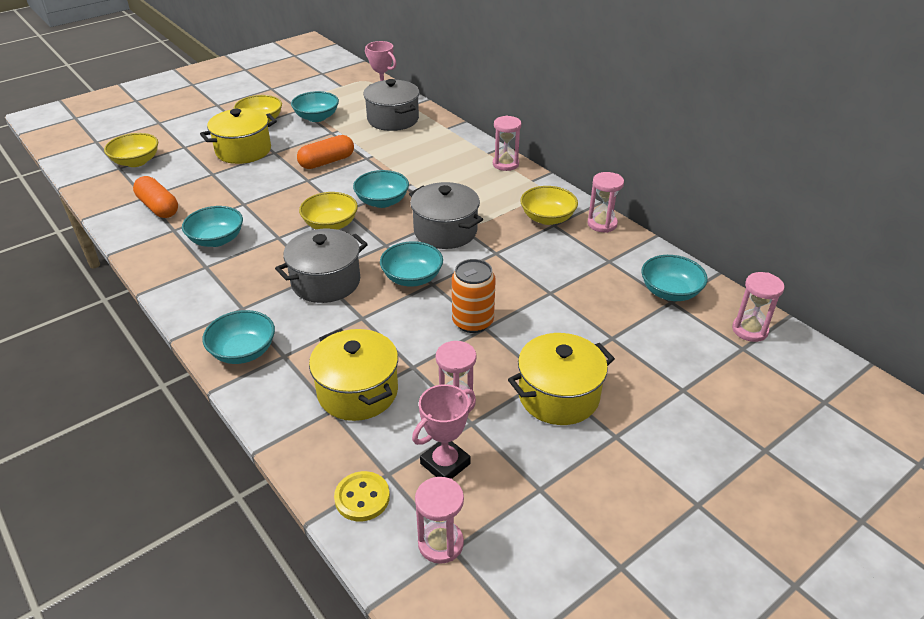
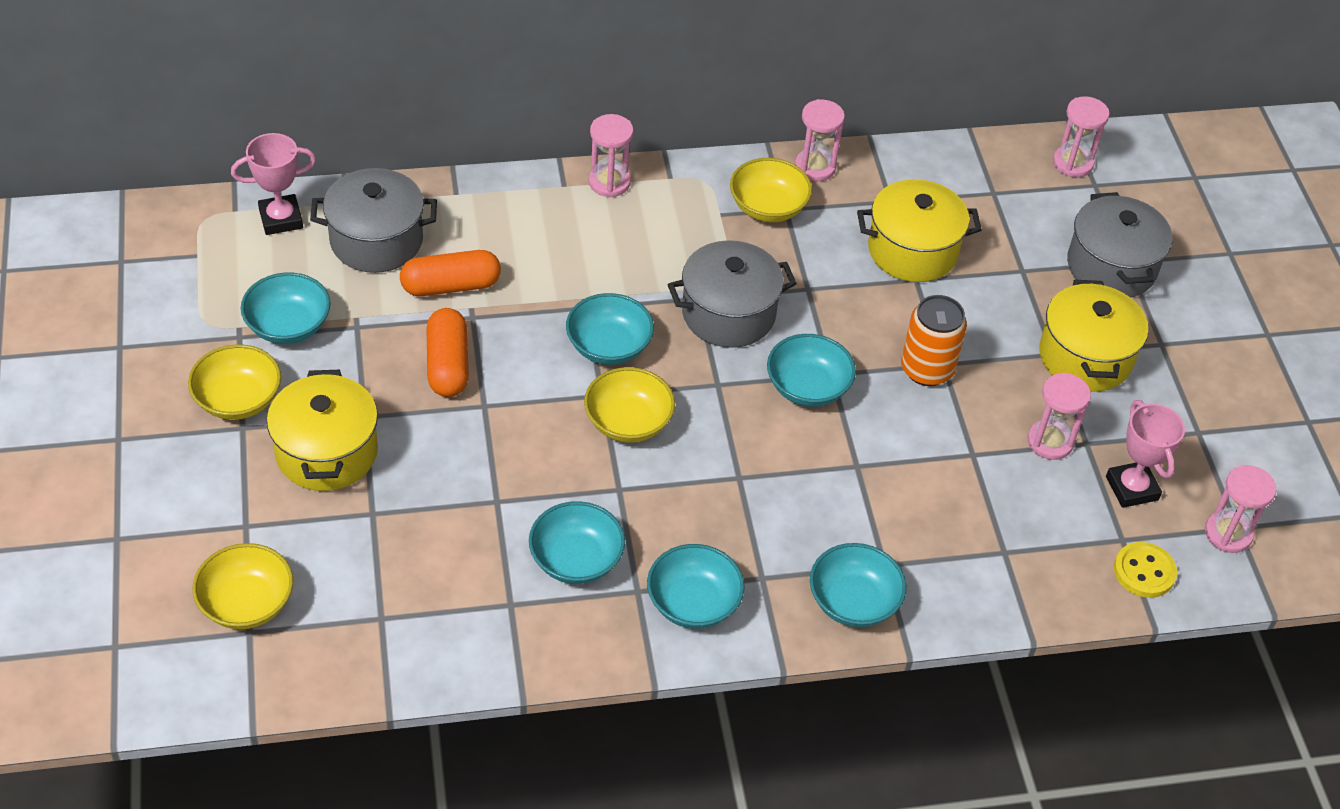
camera: 65 degrees left, 10 degrees up
orange capsule [133,176,178,218] -> orange capsule moved to [400,250,501,296]
grey pot [275,229,368,303] -> grey pot moved to [1067,192,1172,298]
yellow pot [309,329,398,421] -> yellow pot moved to [857,179,982,282]
turquoise bowl [641,255,708,301] -> turquoise bowl moved to [647,544,745,629]

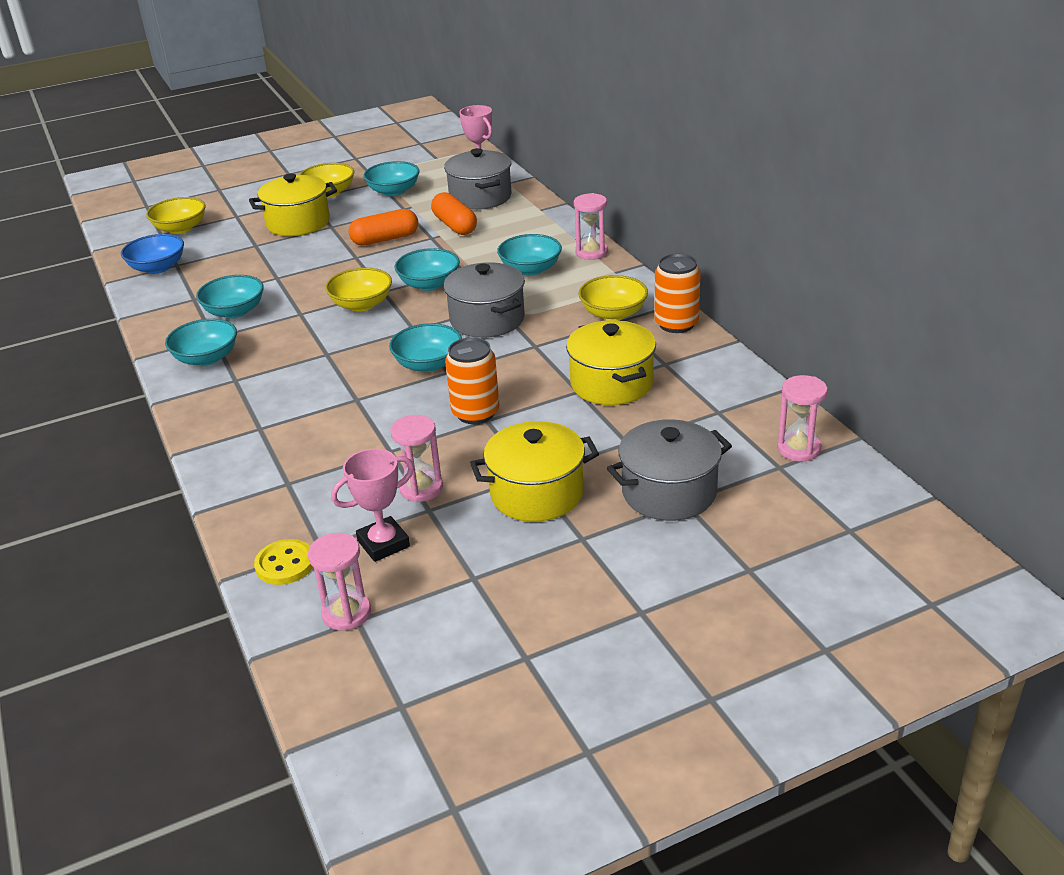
camera: 80 degrees right, 15 degrees down
pink hourglass [795,99,845,181] -> orange can [655,253,701,333]
turquoise bowl [810,543,906,627] -> turquoise bowl moved to [497,234,562,276]
none -> blue bowl [121,234,184,274]

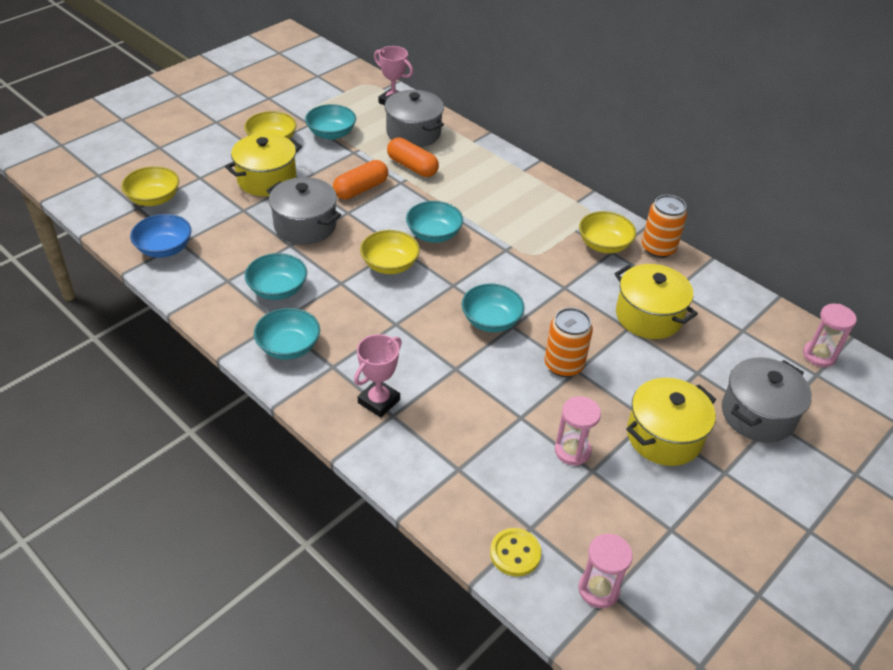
camera: 25 degrees left, 10 degrees up
pink trophy [331,448,414,562] -> pink trophy moved to [354,334,402,418]
grey pot [444,262,525,338] -> grey pot moved to [266,177,341,245]
turquoise bowl [497,234,562,276] -> none
pink hourglass [574,193,608,260] -> none

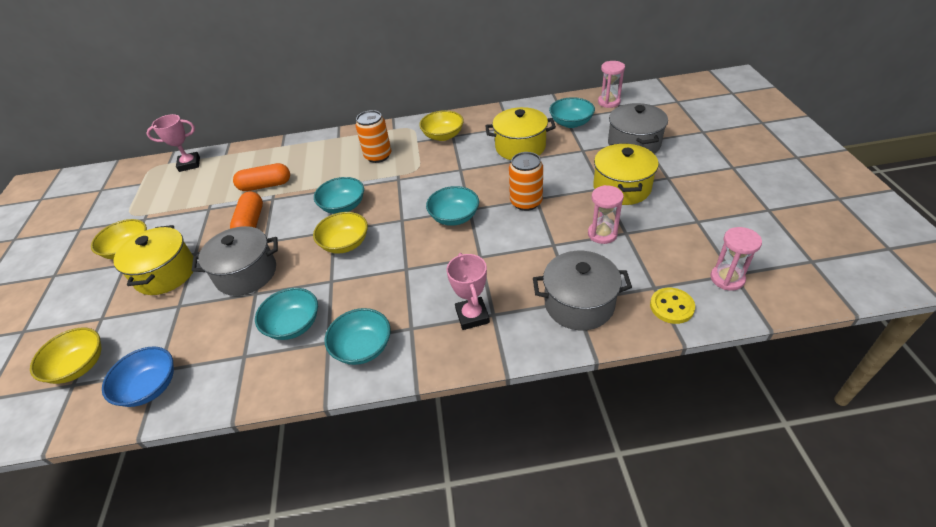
camera: 45 degrees left, 0 degrees up
turquoise bowl [305,104,356,140] -> turquoise bowl moved to [549,97,595,128]
grey pot [385,90,444,147] -> grey pot moved to [533,251,632,330]
orange can [642,195,687,258] -> orange can moved to [356,110,392,163]

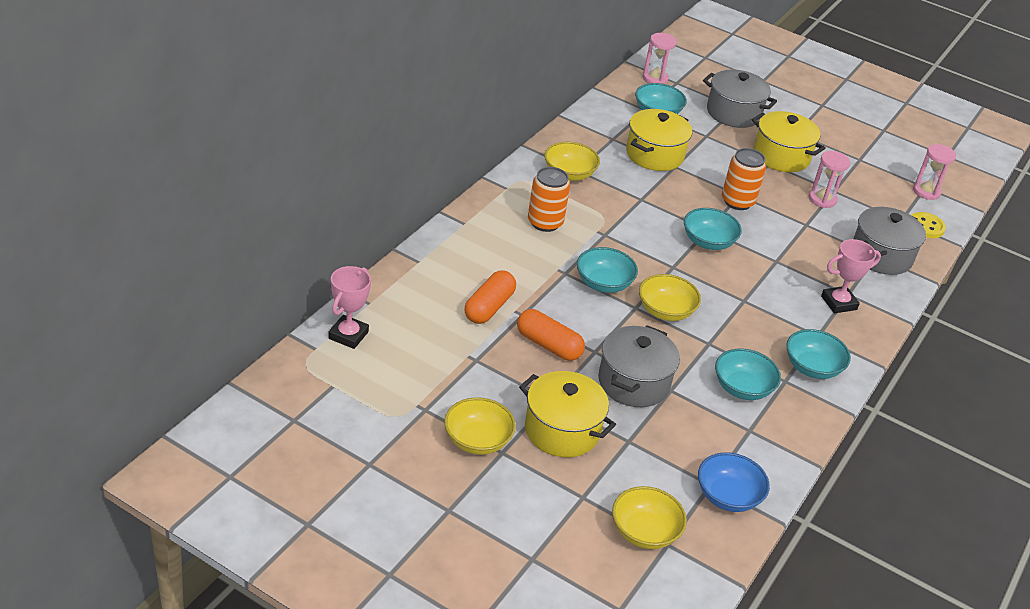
camera: 60 degrees left, 5 degrees down
pink trophy [446,253,490,330] -> pink trophy turned 45 degrees counterclockwise [821,239,881,313]

